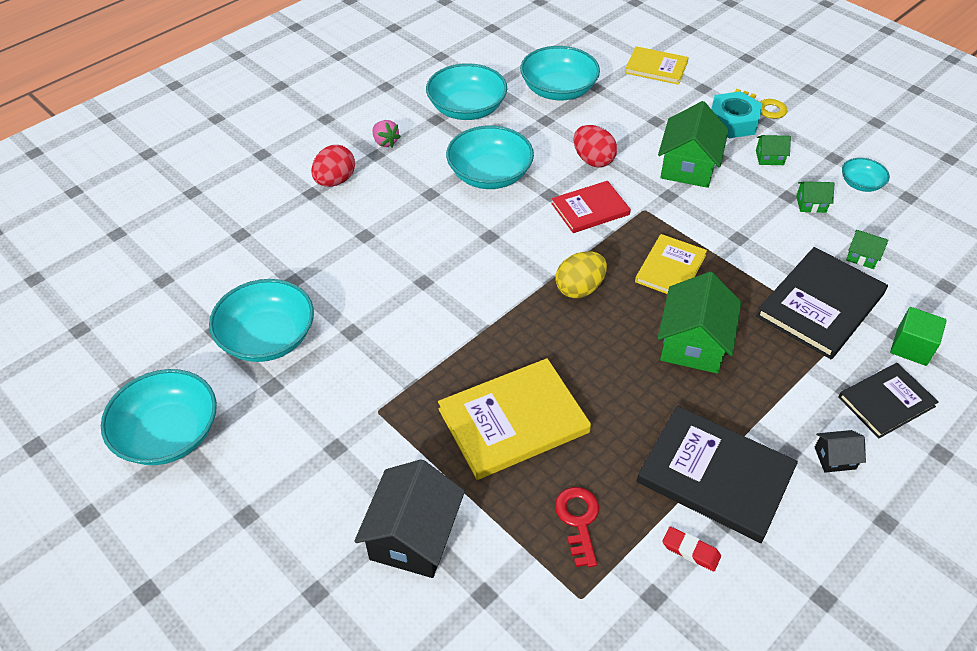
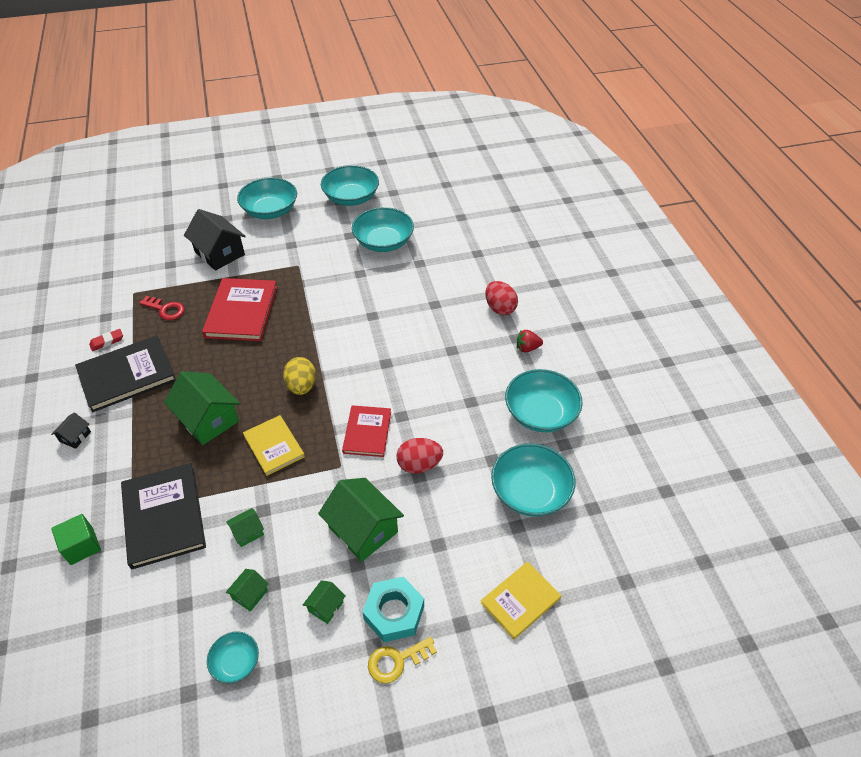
camera: 120 degrees right, 0 degrees up
pink strawberry [373,120,401,147] -> red strawberry [517,329,543,352]
yellow book [438,358,591,480] -> red book [202,278,277,341]
turquoise bowl [446,126,534,189] -> turquoise bowl moved to [237,177,297,219]
black book [838,363,939,438] -> none
green house [846,230,889,269] -> green house moved to [226,508,264,547]

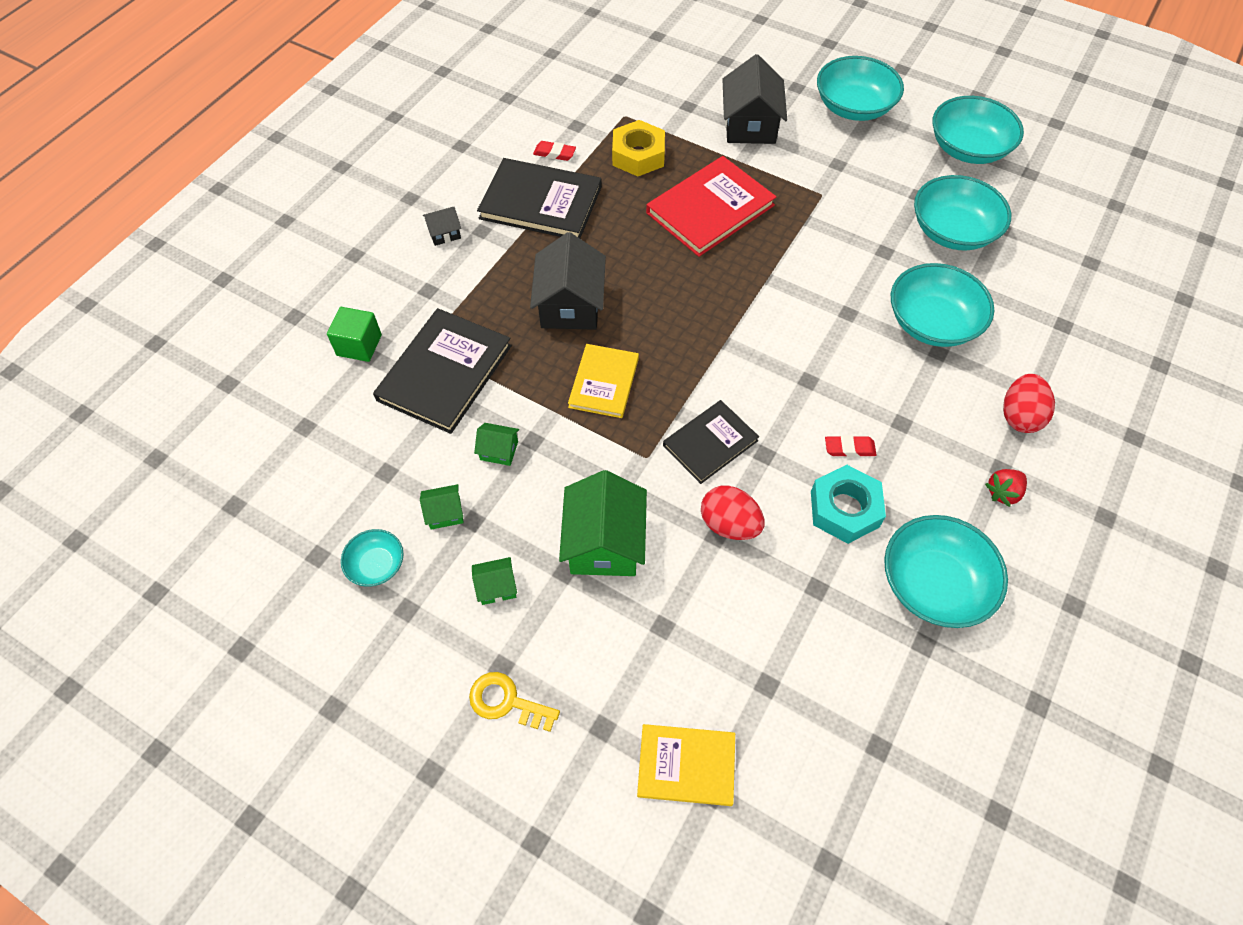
camera: 45 degrees right, 10 degrees up
red key [139,296,185,320] -> yellow nut [612,120,665,176]
green house [164,371,240,445] -> black house [530,232,606,330]
yellow egg [283,357,316,395] -> none
red book [342,405,391,457] -> black book [663,400,759,484]
turquoise nut [362,577,424,642] -> turquoise nut moved to [811,465,886,544]
turquoise bowl [491,443,575,517] -> turquoise bowl moved to [891,263,995,347]
red strawberry [517,329,543,352] -> red strawberry turned 75 degrees counterclockwise [985,469,1027,507]
none -> red eraser [825,435,876,457]

